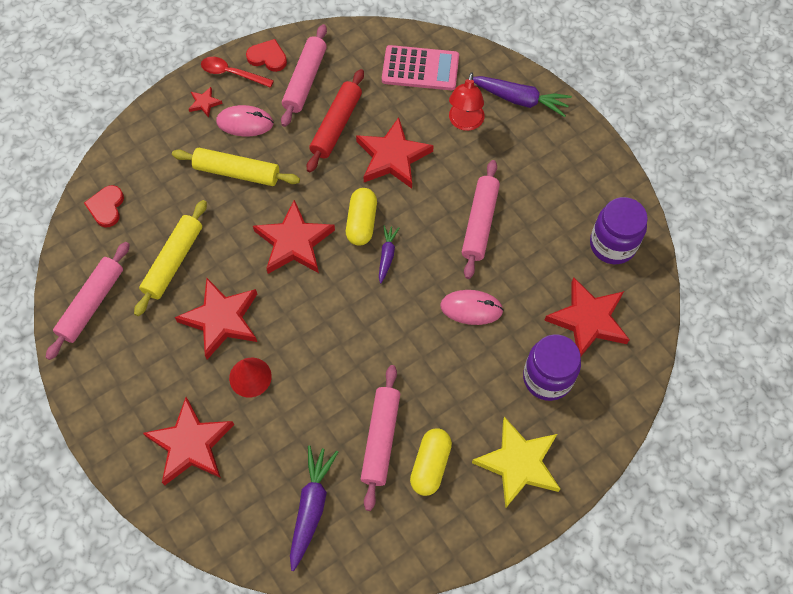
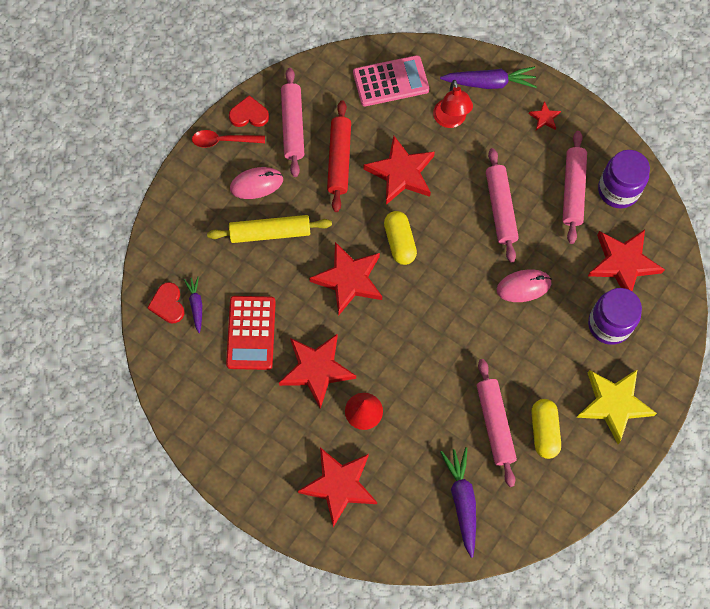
camera: 20 degrees left, 5 degrees up
pink rolling pin [45,242,130,360] -> pink rolling pin moved to [562,131,587,244]
yellow rolling pin [134,200,207,316] -> red calculator [226,296,276,370]
red star [189,87,223,118] -> red star moved to [529,101,561,130]
purple carrot [379,225,399,284] -> purple carrot moved to [184,277,202,333]

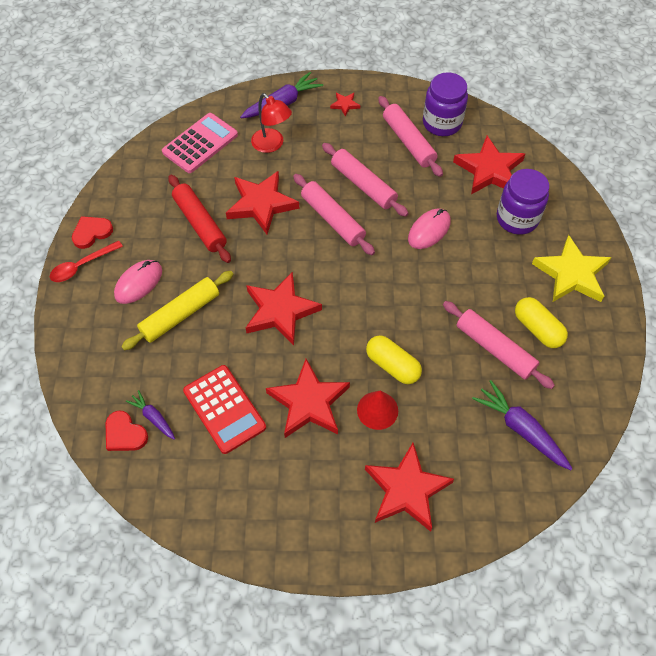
camera: 35 degrees left, 10 degrees down
pink rolling pin [281,68,304,177] -> pink rolling pin moved to [293,174,375,255]
yellow capsule [384,211,417,265] -> yellow capsule moved to [366,335,422,384]

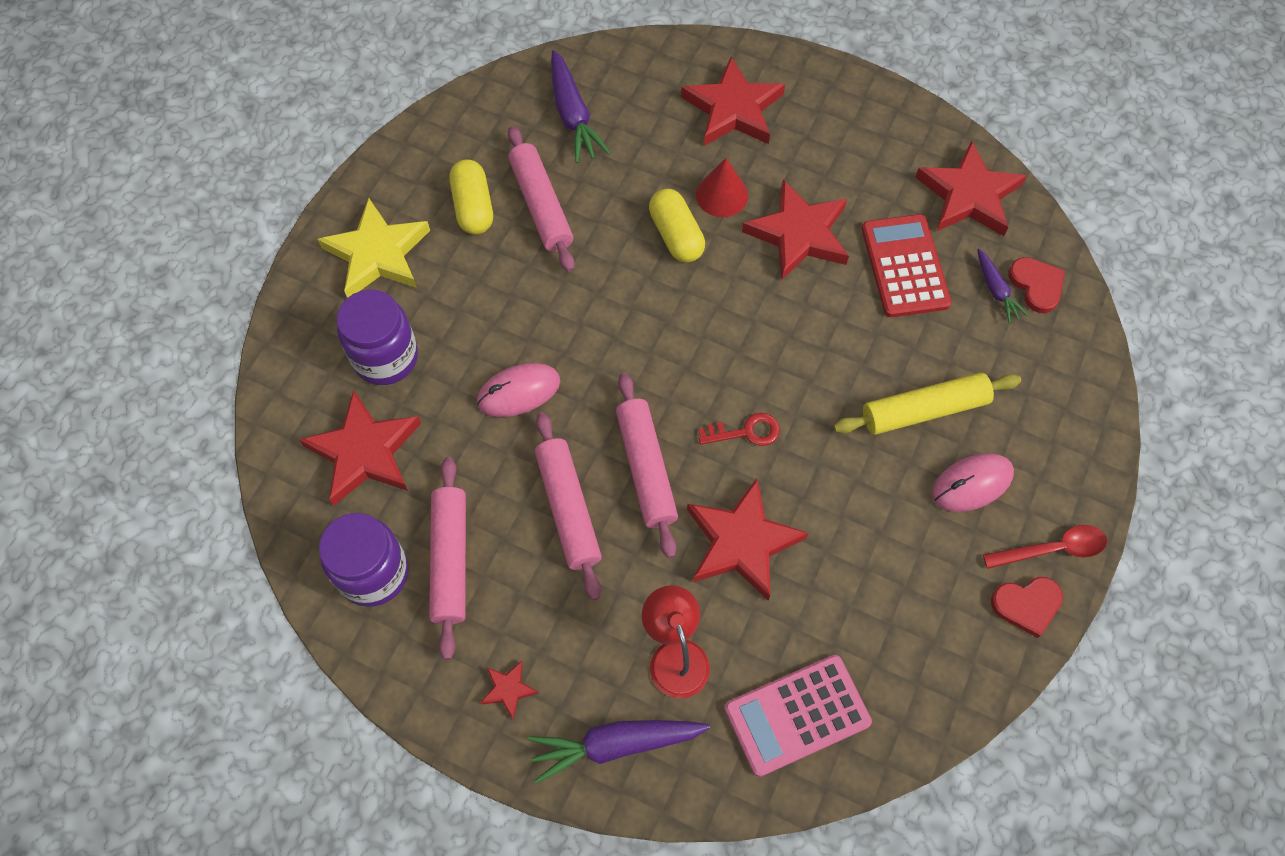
camera: 155 degrees left, 5 degrees up
red rolling pin [168,175,231,263] -> none
red star [246,271,322,345] -> red star moved to [915,140,1027,236]
none -> red key [699,413,780,446]

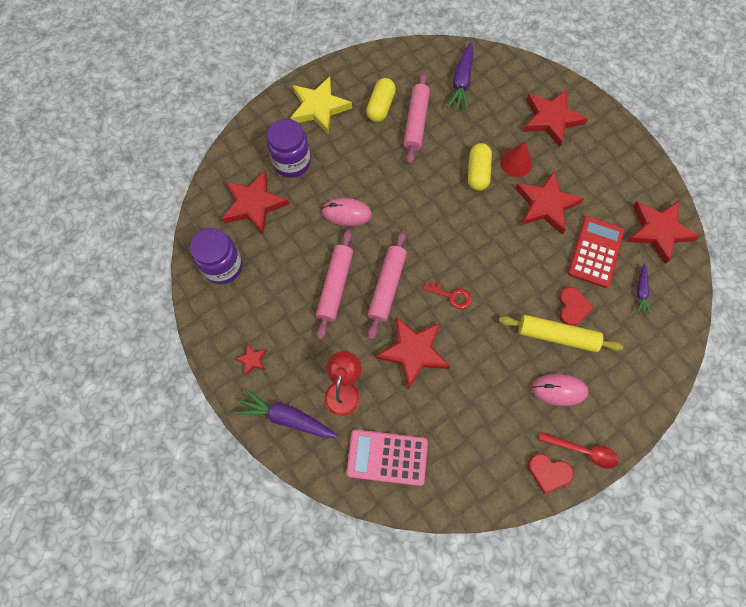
camera: 30 degrees right, 5 degrees up
pink rolling pin [429,457,466,660] -> none
red heart [1008,257,1065,313] -> red heart moved to [559,287,594,326]

